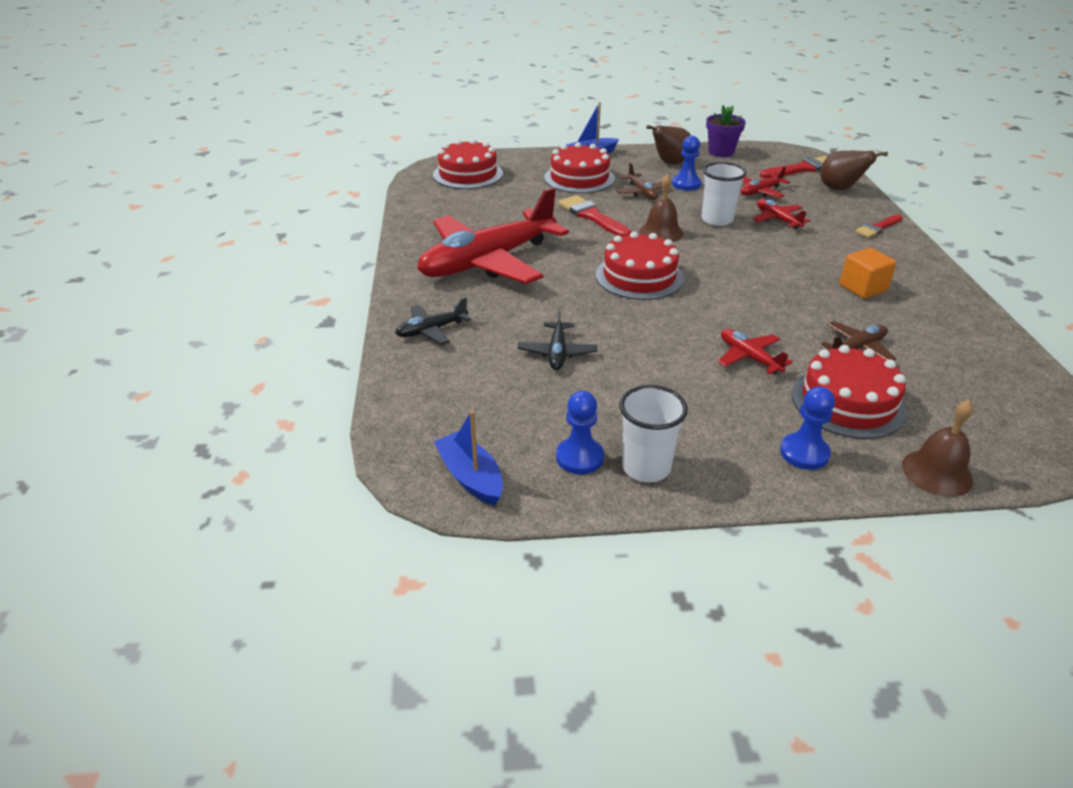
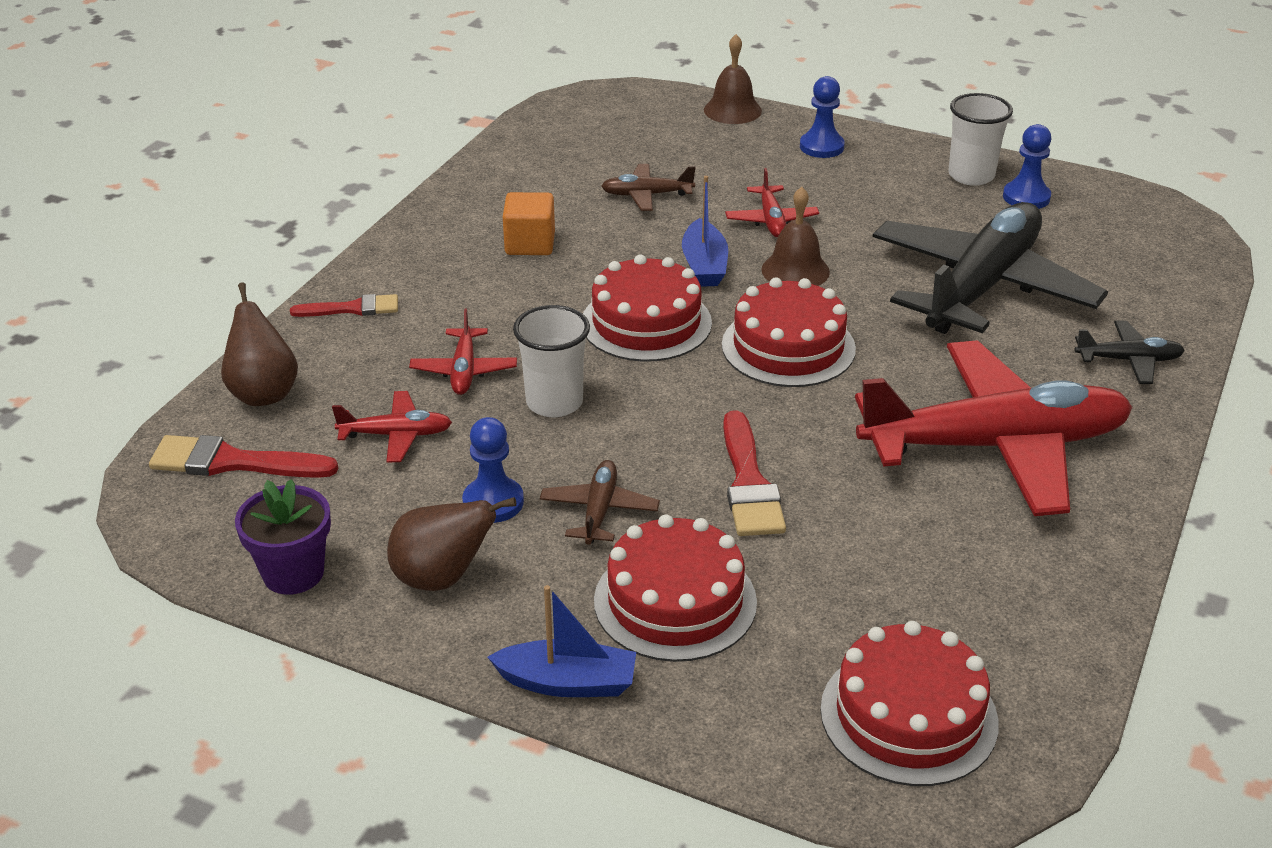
camera: 150 degrees left, 0 degrees up
blue boat [434,411,503,506] -> blue boat moved to [682,176,728,287]
black plane [518,307,597,370] -> black plane [873,202,1108,334], size x2.41
brown bell [639,174,683,242] -> brown bell moved to [762,187,830,286]
red cake [792,345,907,439] -> red cake moved to [583,254,712,362]

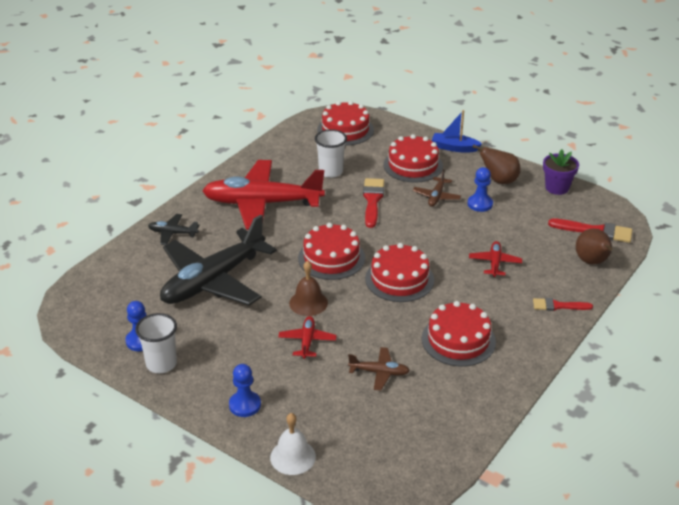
camera: 170 degrees left, 0 degrees up
red plane [332,391,452,463] -> none
orange cube [503,192,555,255] -> red cake [422,301,496,367]
white cup [513,305,590,417] -> white cup moved to [315,129,347,178]
blue boat [682,176,728,287] -> none
brown bell [704,34,762,124] -> white bell [270,413,316,475]

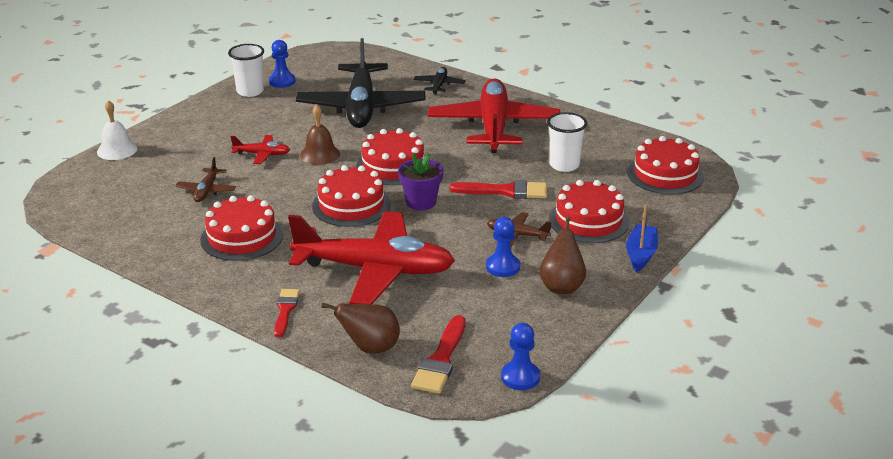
camera: 90 degrees right, 5 degrees down
black plane [160,214,277,306] -> black plane turned 135 degrees counterclockwise [296,38,425,128]
blue pawn [229,364,261,417] -> blue pawn moved to [501,323,540,390]
red plane [469,241,522,277] -> red plane [288,211,455,304], size x2.41
purple flower pot [543,149,579,195] -> purple flower pot moved to [398,153,443,211]

